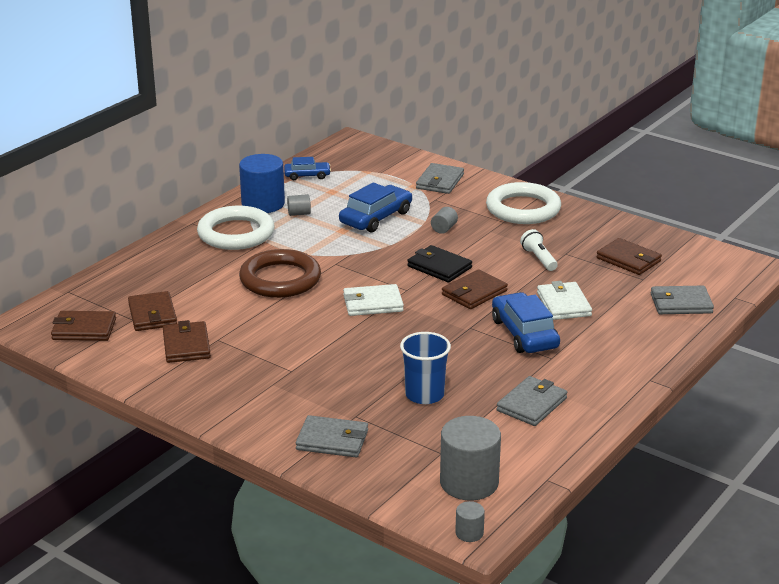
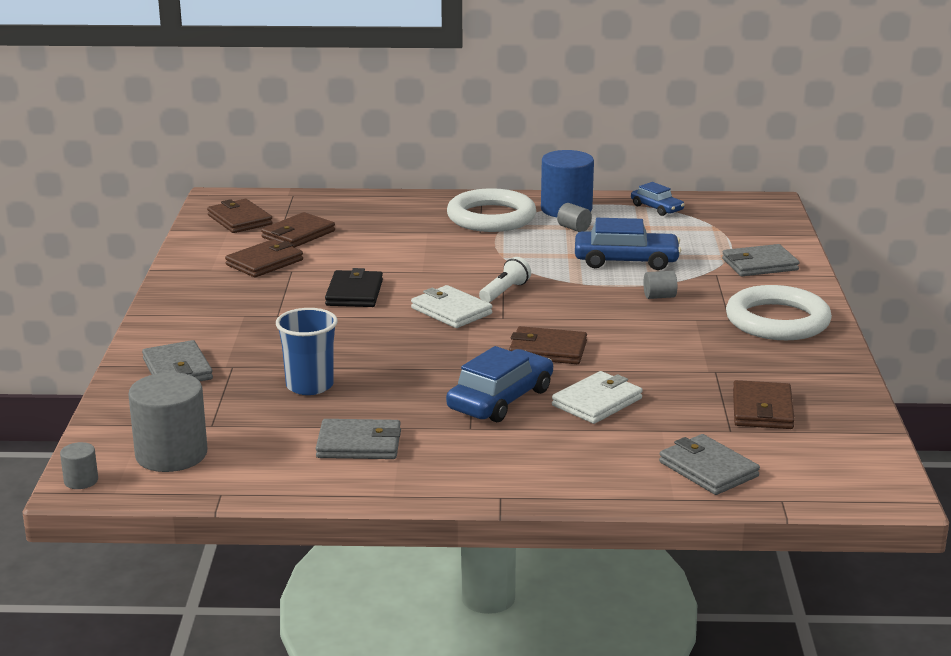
camera: 55 degrees right, 5 degrees down
brown ring [239,249,321,298] -> none
black wallet [407,245,472,282] -> black wallet moved to [325,268,383,307]
white flashlight [520,229,558,271] -> white flashlight moved to [479,257,531,303]

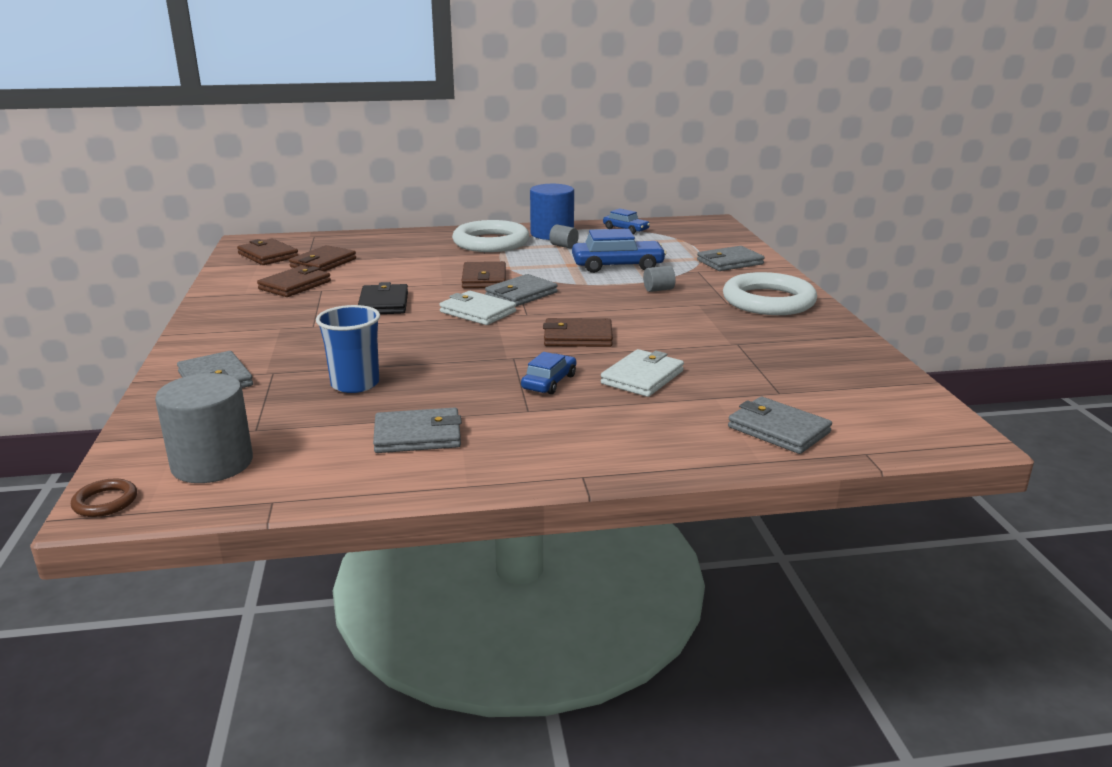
camera: 10 degrees left, 0 degrees up
grey cylinder [60,442,98,489] -> brown ring [71,478,137,517]
blue car [446,346,553,422] -> blue car [521,352,576,394], size x0.59
white flashlight [479,257,531,303] -> grey wallet [485,274,558,307]
brown wallet [733,380,795,429] -> brown wallet moved to [462,261,506,288]

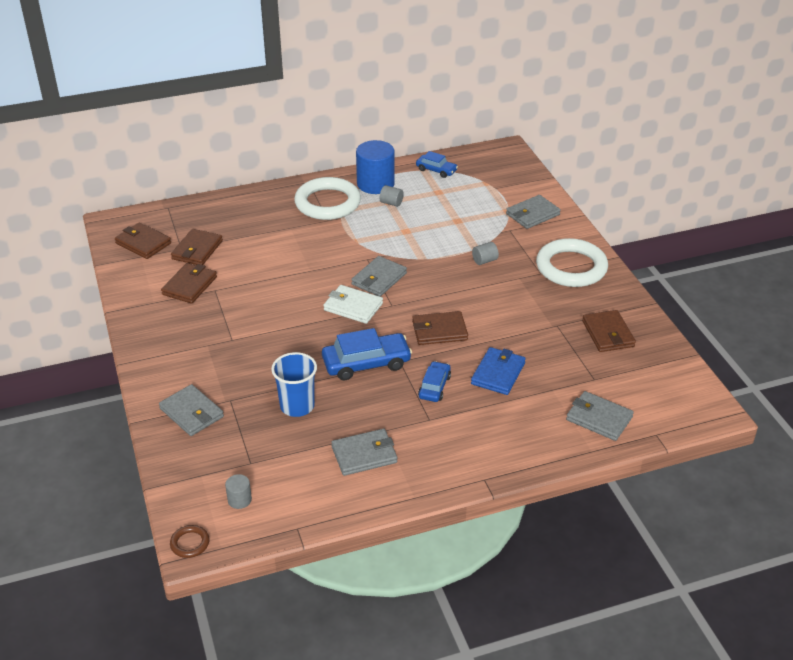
camera: 10 degrees left, 15 degrees up
grey cylinder [155,373,253,483] -> grey cylinder [225,474,252,509], size x0.46
black wallet [358,282,408,314] -> none
brown wallet [462,261,506,288] -> brown wallet moved to [582,310,636,352]
blue car [572,229,666,273] -> blue car moved to [322,328,412,380]
white wallet [601,349,684,397] -> blue wallet [471,347,526,395]

